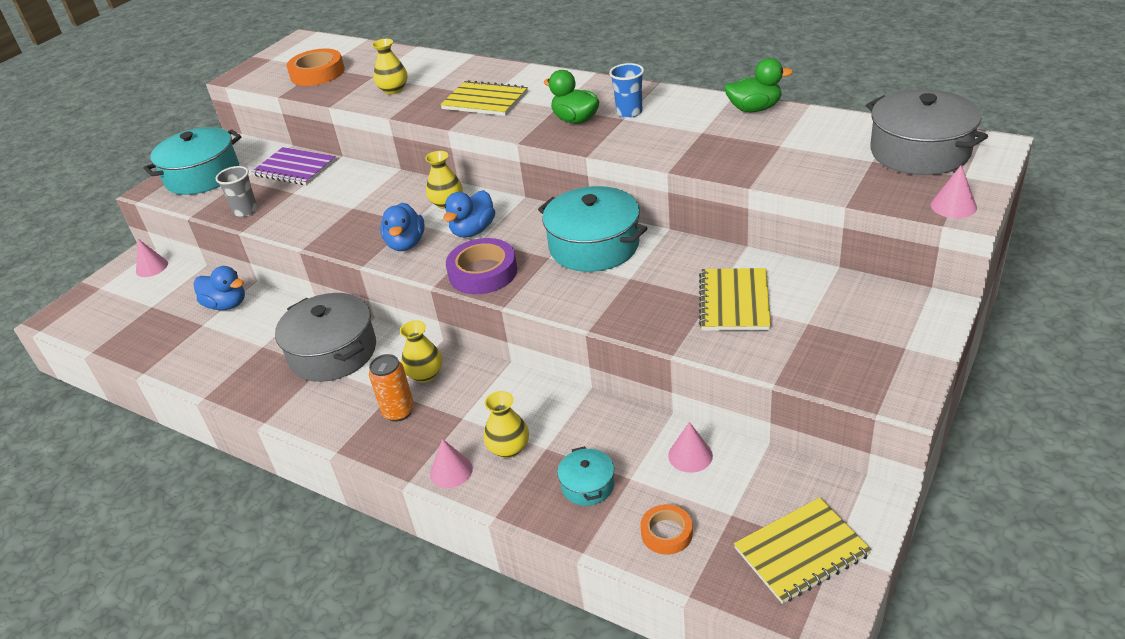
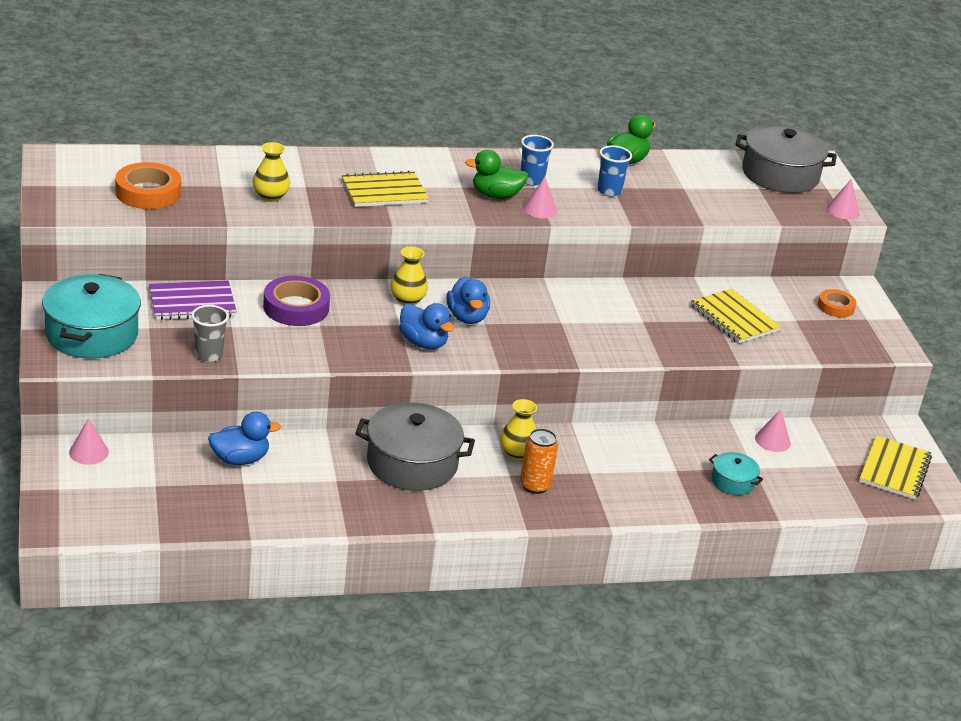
camera: 50 degrees left, 5 degrees down
pink cone [430,439,473,488] -> pink cone moved to [523,177,557,218]
purple tape [446,238,517,294] -> purple tape moved to [263,276,330,326]
yellow vase [484,391,529,458] -> none
turquoise pot [538,186,647,272] -> none
orange tape [640,504,693,555] -> orange tape moved to [818,289,856,317]
none -> blue cup [597,145,632,197]

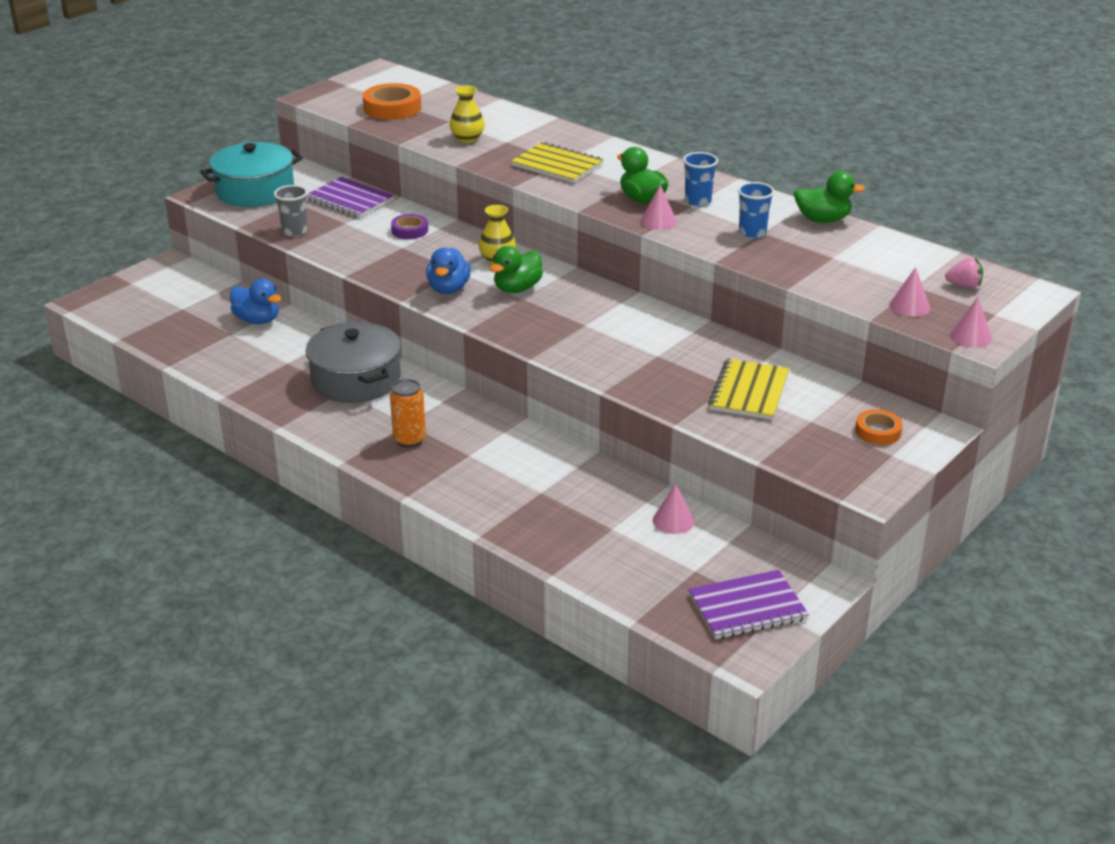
camera: 55 degrees right, 0 degrees up
pink cone [69,418,109,465] -> pink cone moved to [889,267,930,317]
purple tape [263,276,330,326] -> purple tape [391,214,428,239], size x0.59
blue duck [446,276,490,324] -> green duck [490,246,543,293]
yellow vase [500,399,537,460] -> none
turquoise pot [709,452,763,495] -> none
grey pot [735,125,837,193] -> pink strawberry [945,257,983,288]
yellow notebook [859,435,932,500] -> purple notebook [688,570,809,639]

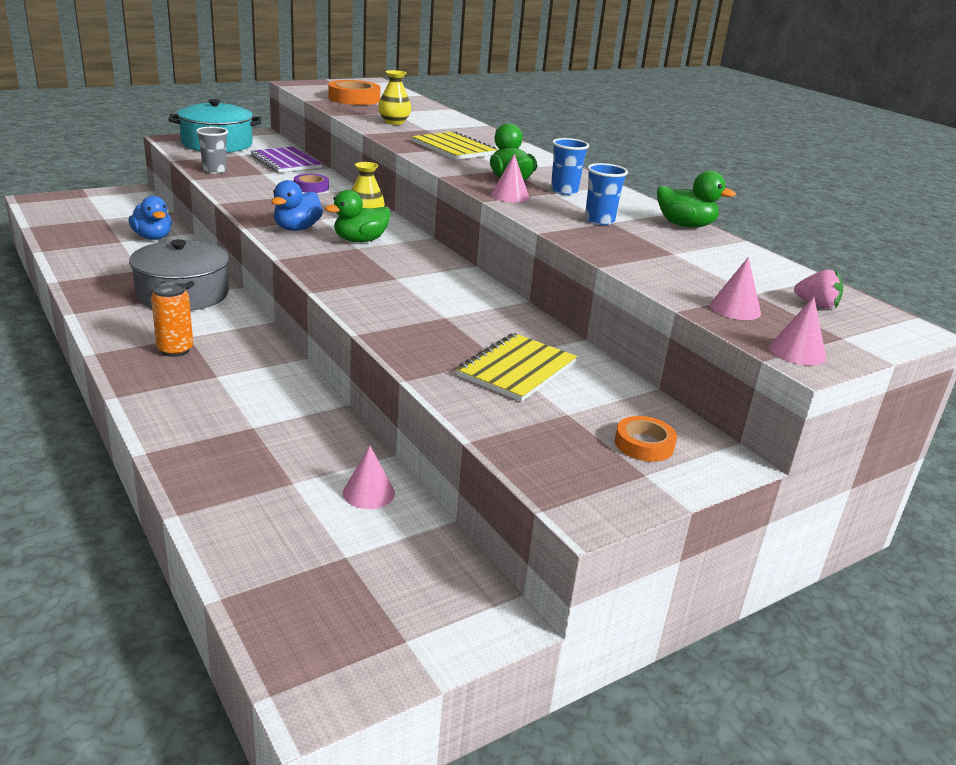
camera: 15 degrees right, 5 degrees down
purple notebook [688,570,809,639] -> none

